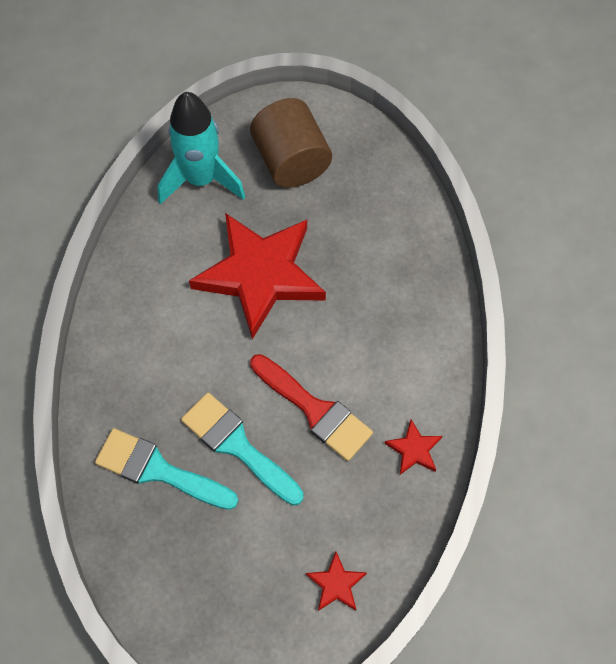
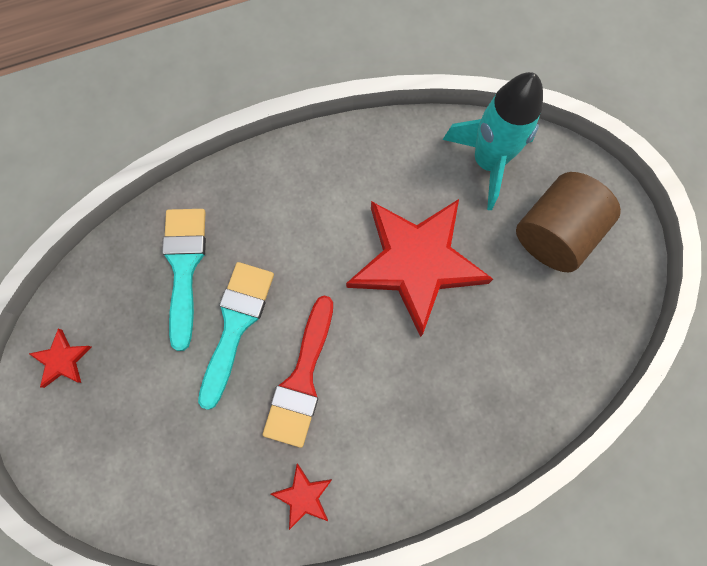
camera: 65 degrees right, 10 degrees up
red star [306,552,367,611] -> red star moved to [29,329,91,388]

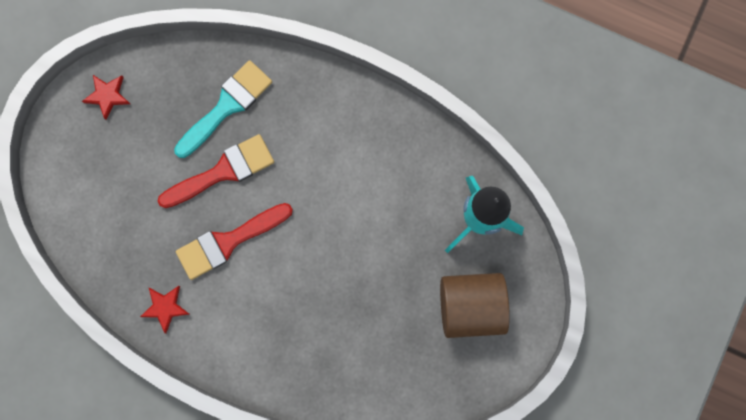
camera: 45 degrees right, 5 degrees up
turquoise brush [198,262,274,410] -> red brush [158,134,274,208]
red star [346,199,493,337] -> none

